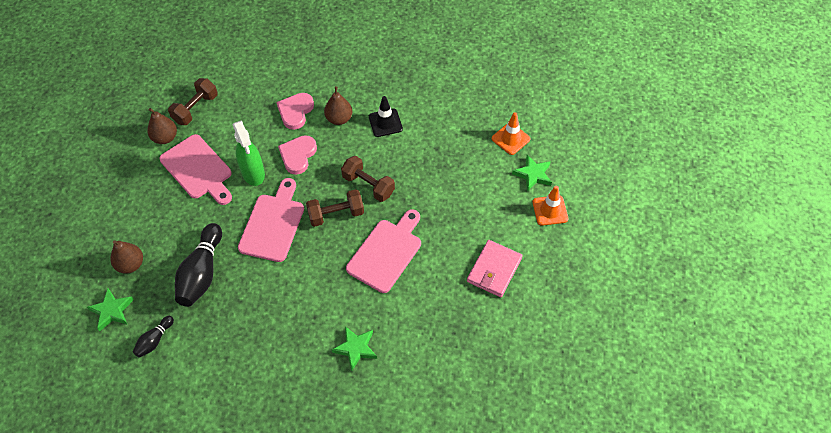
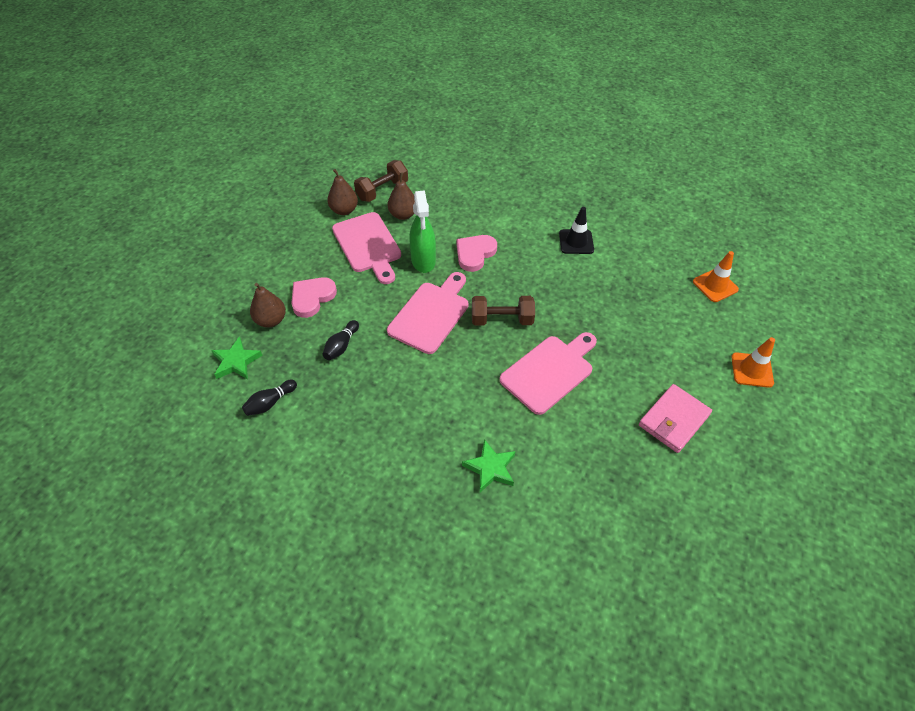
camera: 15 degrees right, 5 degrees down
black bowling pin [175,223,222,307] -> black bowling pin [323,320,359,360], size x0.52
pink heart [276,93,314,130] -> pink heart moved to [291,277,337,318]
brown pear [324,86,352,125] -> brown pear moved to [388,172,415,220]
brown dumbbell [341,156,395,202] -> none
green star [512,155,552,191] -> none

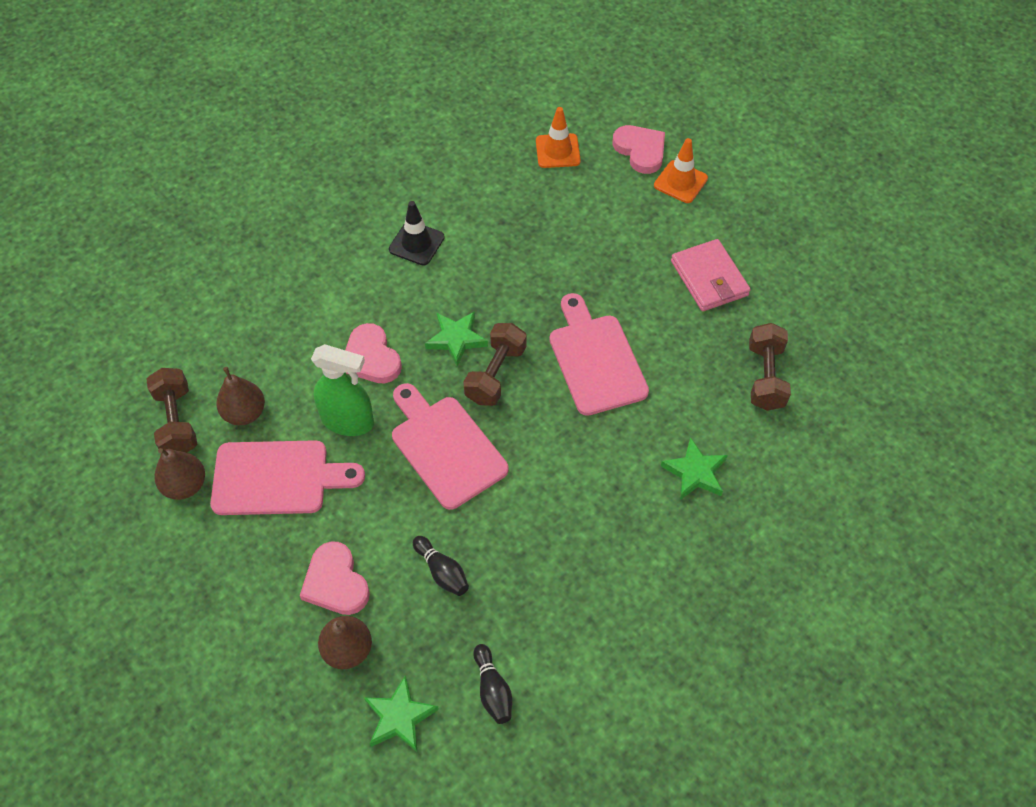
camera: 65 degrees left, 5 degrees up
none -> green star [425,311,488,366]
none -> pink heart [613,125,665,174]
none -> brown dumbbell [749,323,791,411]

